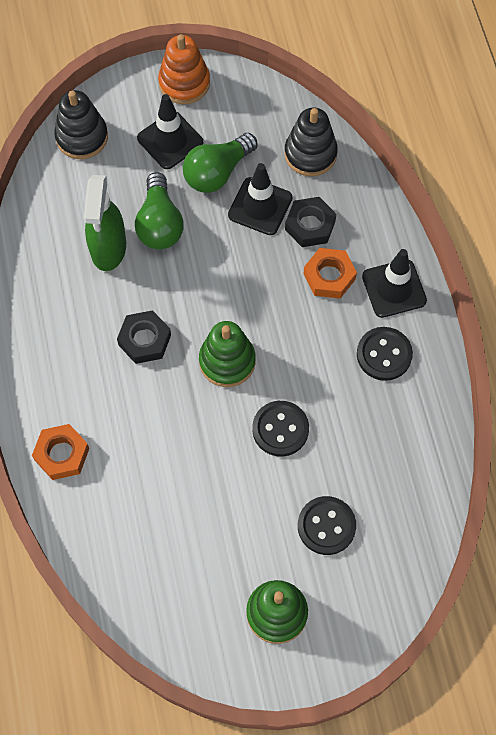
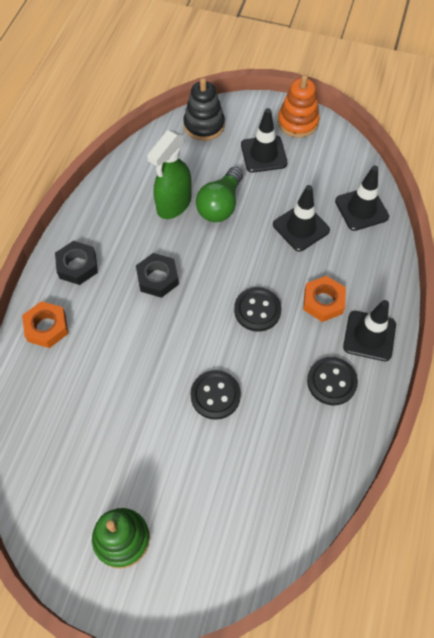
camera: 30 degrees right, 5 degrees down
green light bulb [183,133,258,193] -> none
green stacking toy [199,321,256,387] -> none
black stacking toy [284,108,338,176] -> black traffic cone [335,166,389,231]
black nut [285,197,336,247] -> black nut moved to [55,241,98,285]
black button [298,496,356,555] -> black button moved to [234,287,282,332]

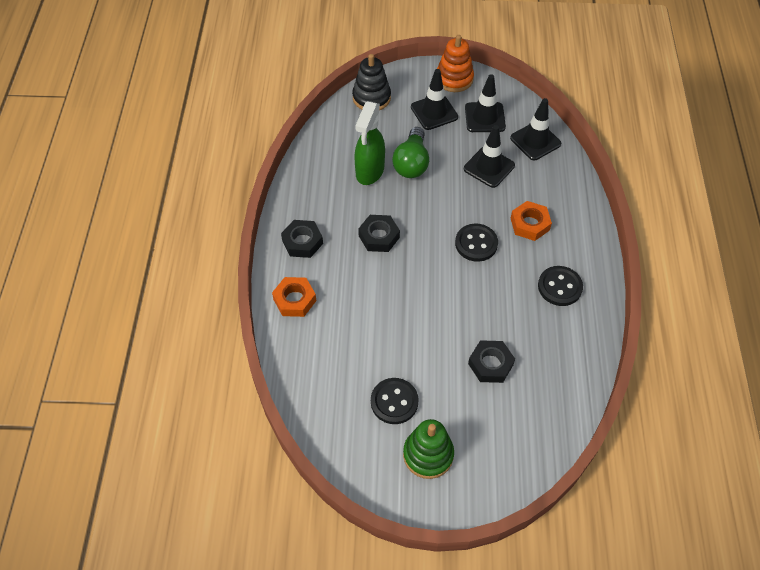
camera: 15 degrees left, 5 degrees down
black button [190,370,241,420] -> black button moved to [371,378,419,424]
black traffic cone [343,300,396,361] -> black traffic cone moved to [465,74,506,132]
none -> black nut [468,340,515,383]

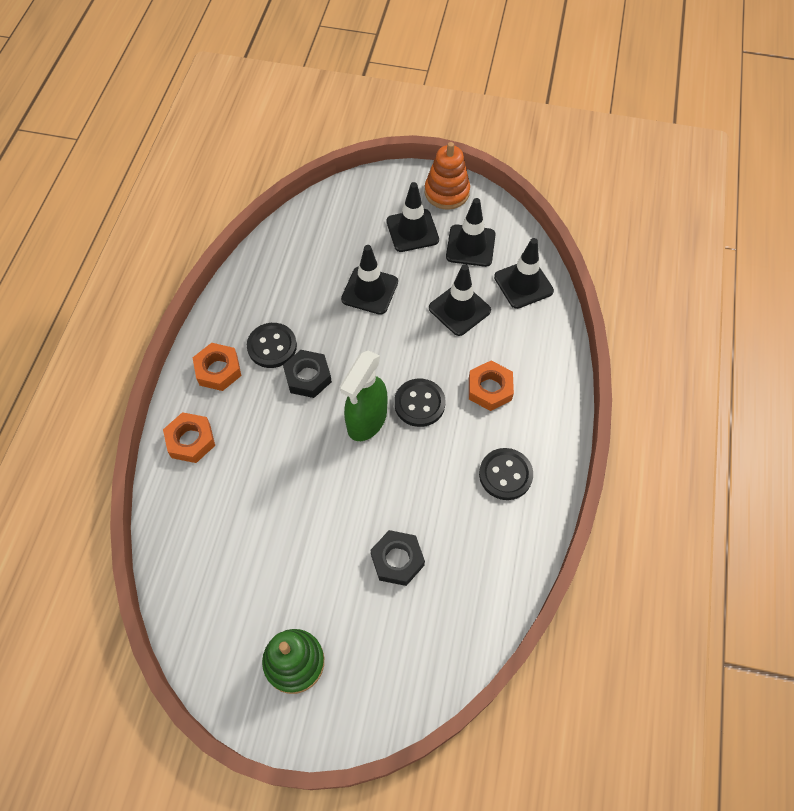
camera: 10 degrees right, 5 degrees up
black nut [281,220,323,258] -> orange nut [192,343,241,391]
black stacking toy [352,54,391,110] -> none
green spray bottle [354,101,385,185] -> green spray bottle moved to [340,350,387,441]
black button [371,378,419,424] -> black button moved to [247,323,297,368]
green light bulb [392,127,429,178] -> black traffic cone [341,245,398,315]

